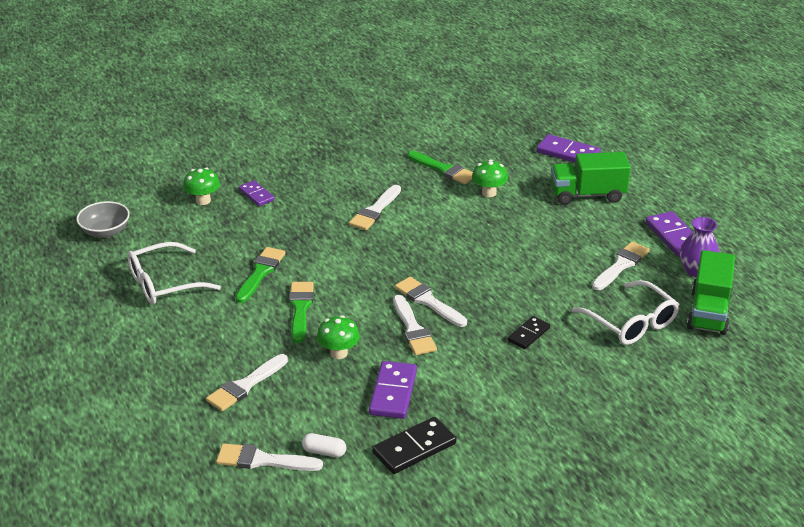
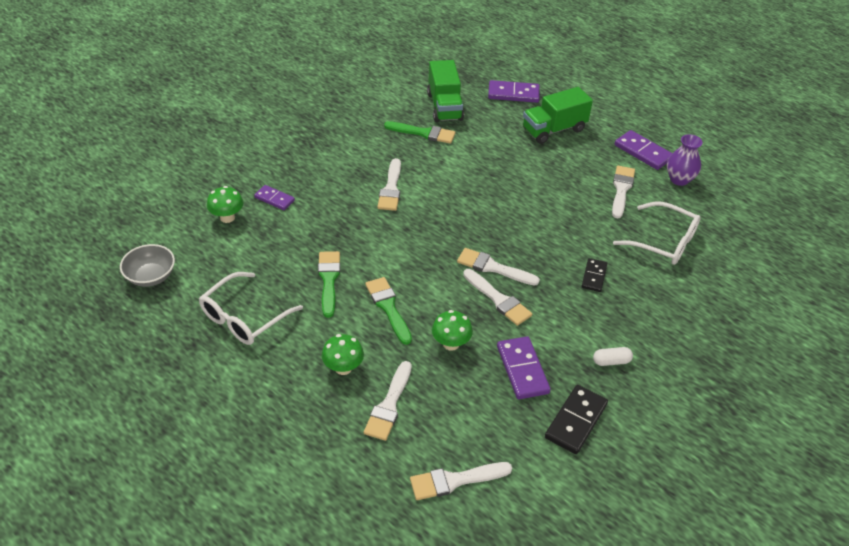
camera: 25 degrees left, 10 degrees up
white capsule [302,433,346,457] -> white capsule moved to [593,347,633,366]
green mushroom [472,159,508,197] -> green mushroom moved to [322,334,364,375]
green truck [687,250,735,335] -> green truck moved to [427,60,464,122]

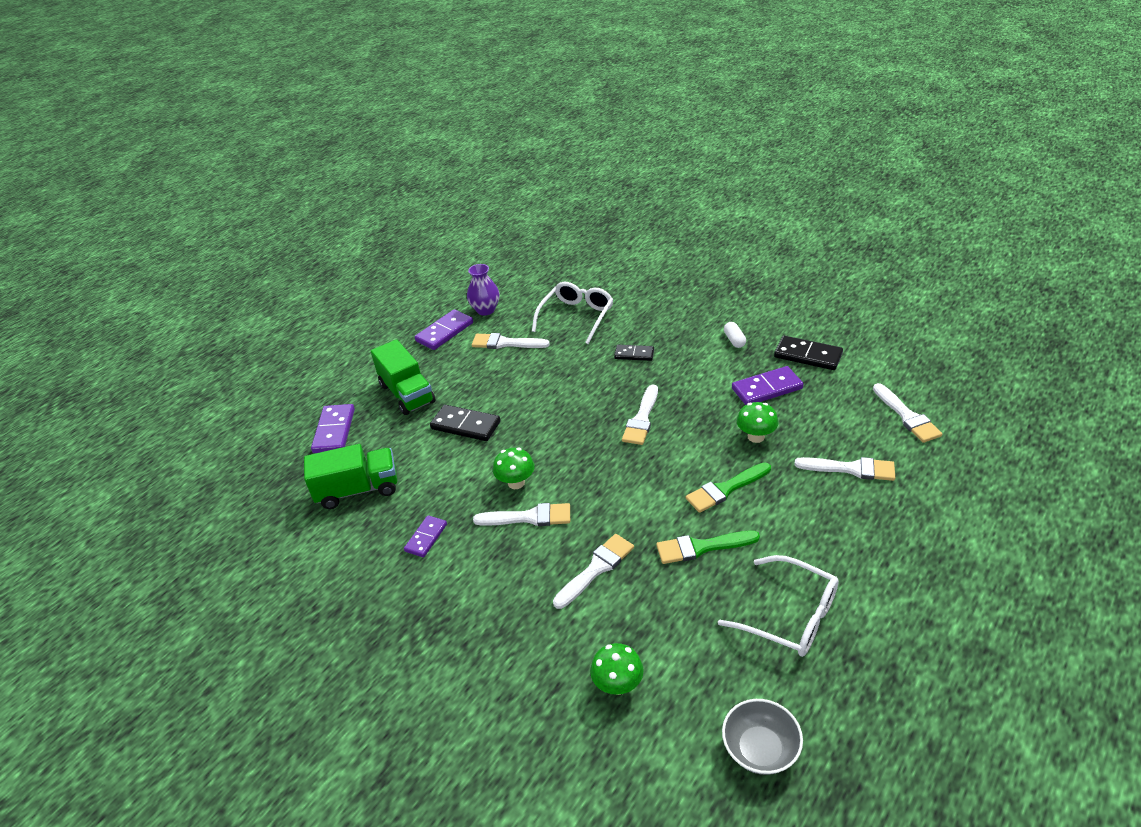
camera: 90 degrees left, 5 degrees down
purple domino [254,185,295,210] -> purple domino moved to [404,515,447,557]
green mushroom [322,334,364,375] -> green mushroom moved to [493,448,535,489]
green brush [384,121,456,144] -> none
white brush [463,269,532,326] -> white brush moved to [553,534,634,609]
none -> black domino [430,405,501,441]

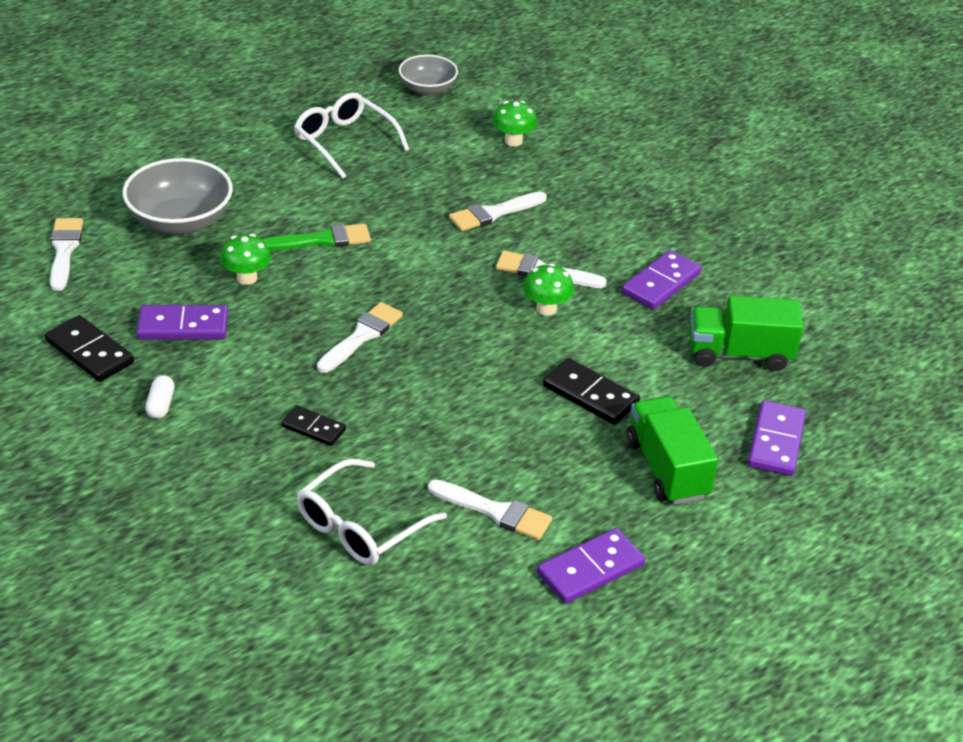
camera: 170 degrees left, 0 degrees up
purple domino [404,515,447,557] -> purple domino [622,250,702,310], size x1.57
purple vase [467,264,500,316] -> none
green brush [656,530,760,564] -> none
white brush [795,457,895,481] -> grey bowl [123,158,233,235]

